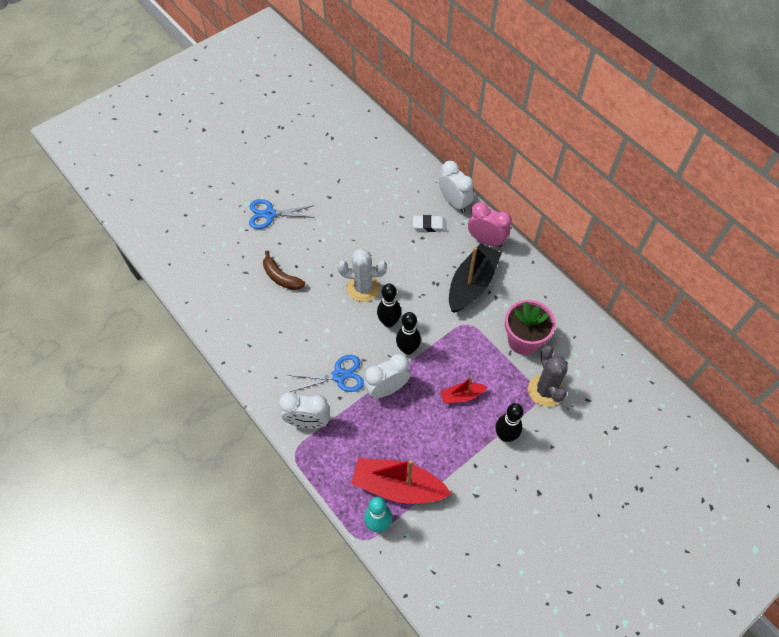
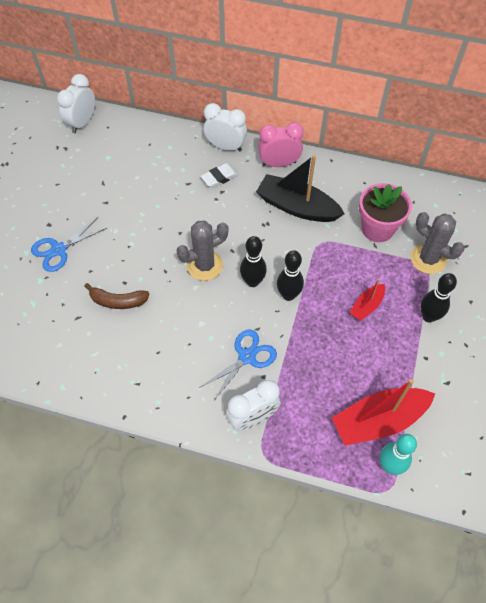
camera: 35 degrees left, 0 degrees up
white cactus [338,249,387,302] -> grey cactus [177,221,228,281]
white clock [364,354,410,398] -> white clock moved to [57,74,95,133]
black boat [449,243,502,313] -> black boat turned 60 degrees counterclockwise [256,155,345,222]

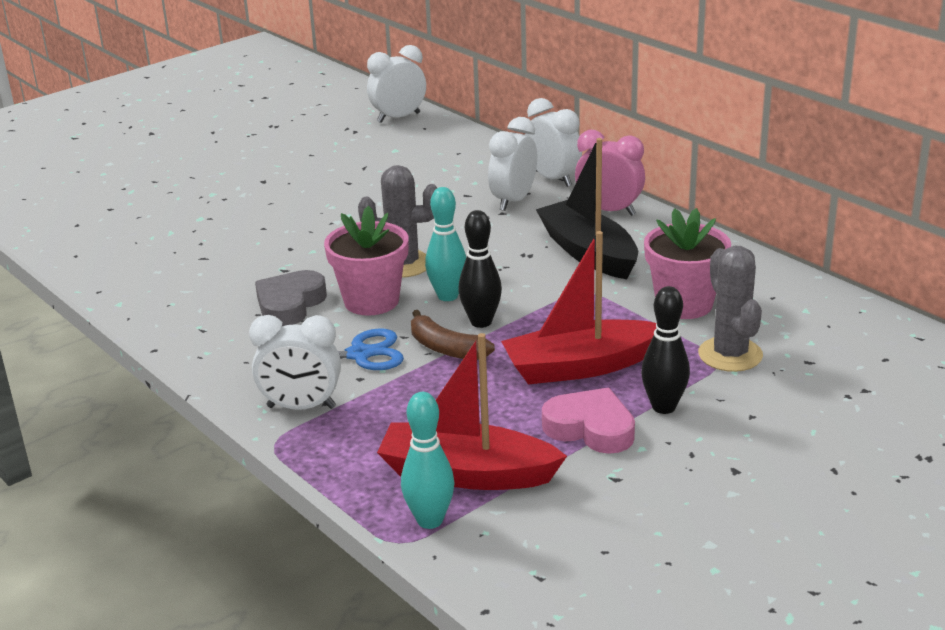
camera: 35 degrees right, 30 degrees down
blue scissors [31,217,107,272] -> none
brown banana [84,283,149,309] -> brown banana moved to [411,310,495,360]
white eraser [201,163,239,188] -> white clock [488,117,537,211]
black bowling pin [240,236,267,287] -> turquoise bowling pin [425,187,466,301]
red boat [349,279,385,321] -> red boat [501,231,657,384], size x1.94
none -> grey heart [255,270,327,327]
none -> pink flower pot [324,206,409,316]
none -> pink heart [542,388,635,454]

